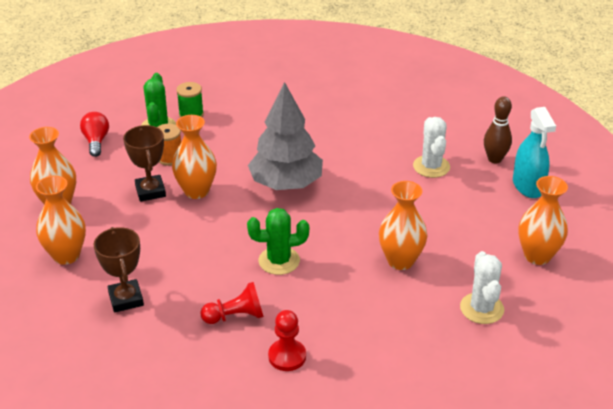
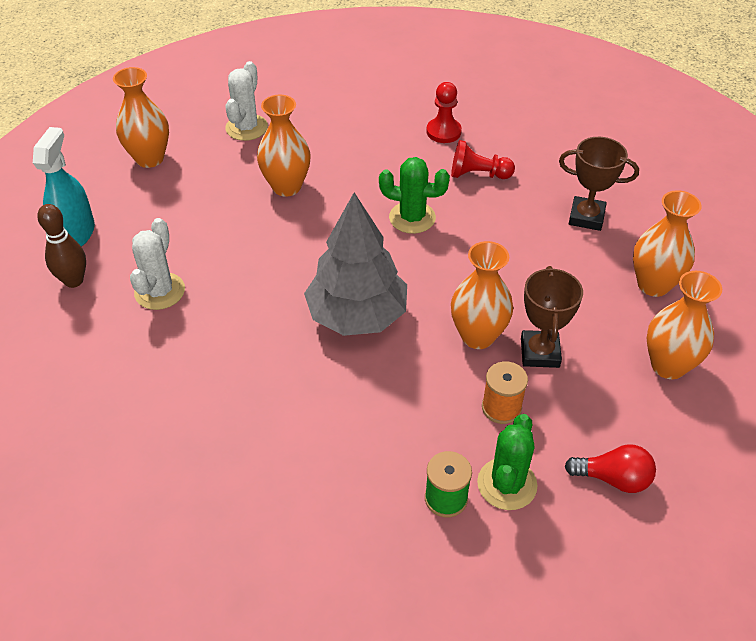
camera: 160 degrees left, 10 degrees up
red light bulb [80,112,109,157] -> red light bulb turned 90 degrees counterclockwise [565,444,656,493]
brown trophy [94,227,144,313] -> brown trophy turned 75 degrees counterclockwise [559,137,639,231]

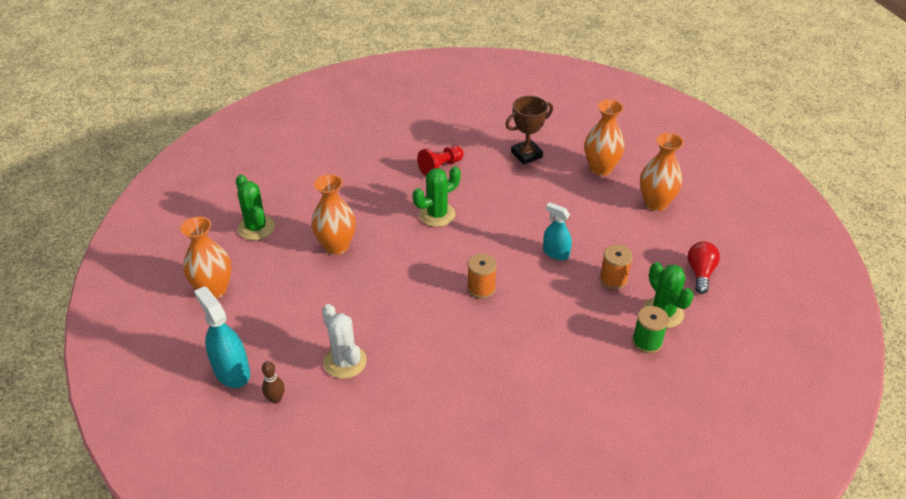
camera: 45 degrees left, 5 degrees down
brown bowling pin [37,204,86,288] -> brown bowling pin [262,361,285,404], size x0.65
white cactus [225,61,268,141] -> green cactus [236,174,275,240]
grey tree [304,193,407,336] -> orange spool [467,253,497,299]
red pawn [426,82,462,143] -> none
orange vase [451,241,513,349] -> turquoise spray bottle [543,202,572,260]
brown trophy [521,266,583,368] -> none
red light bulb [565,444,656,493] -> red light bulb turned 45 degrees counterclockwise [688,241,720,294]

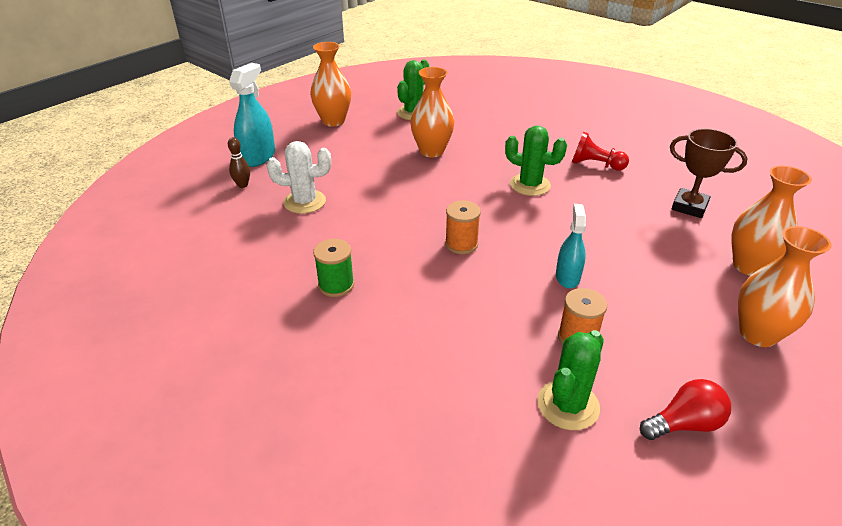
camera: 60 degrees right, 5 degrees down
white cactus [322,304,367,379] -> white cactus turned 60 degrees clockwise [267,141,331,214]
green spool [632,306,669,354] -> green spool moved to [313,239,354,297]

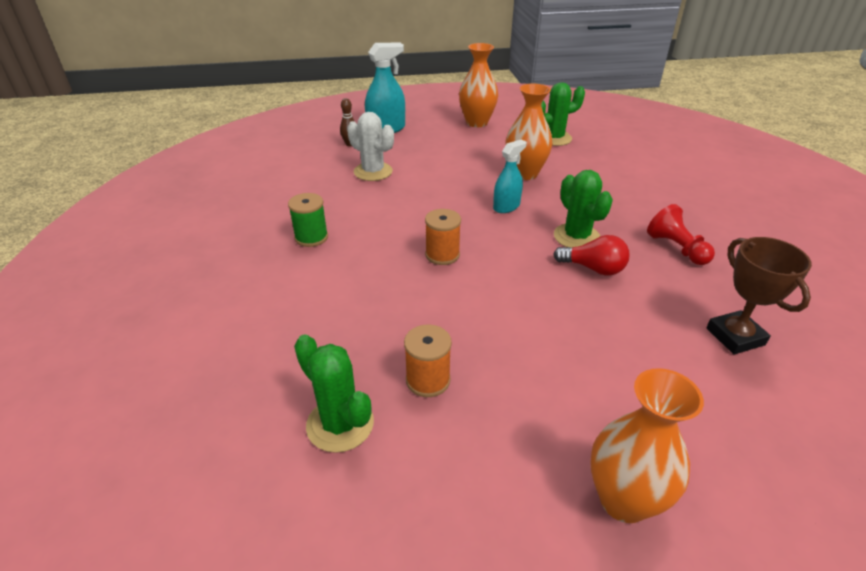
camera: 40 degrees right, 0 degrees up
green cactus [537,330,604,430] -> green cactus turned 60 degrees clockwise [294,334,374,453]
turquoise spray bottle [556,204,586,288] -> turquoise spray bottle moved to [493,140,527,213]
red light bulb [640,379,731,440] -> red light bulb moved to [553,235,630,276]
orange vase [731,166,812,276] -> none

